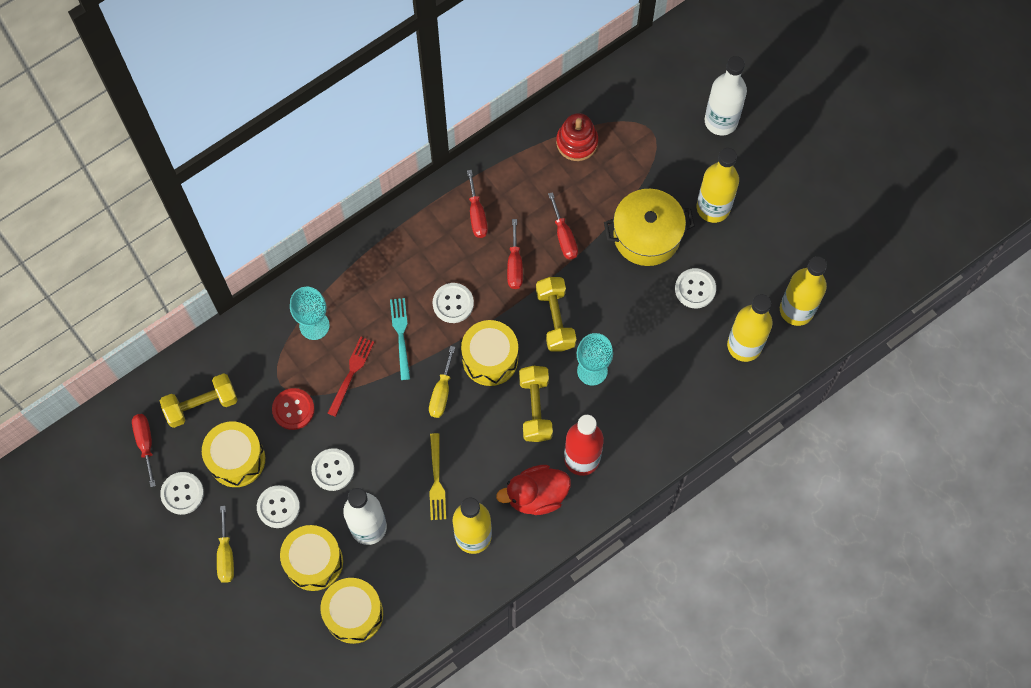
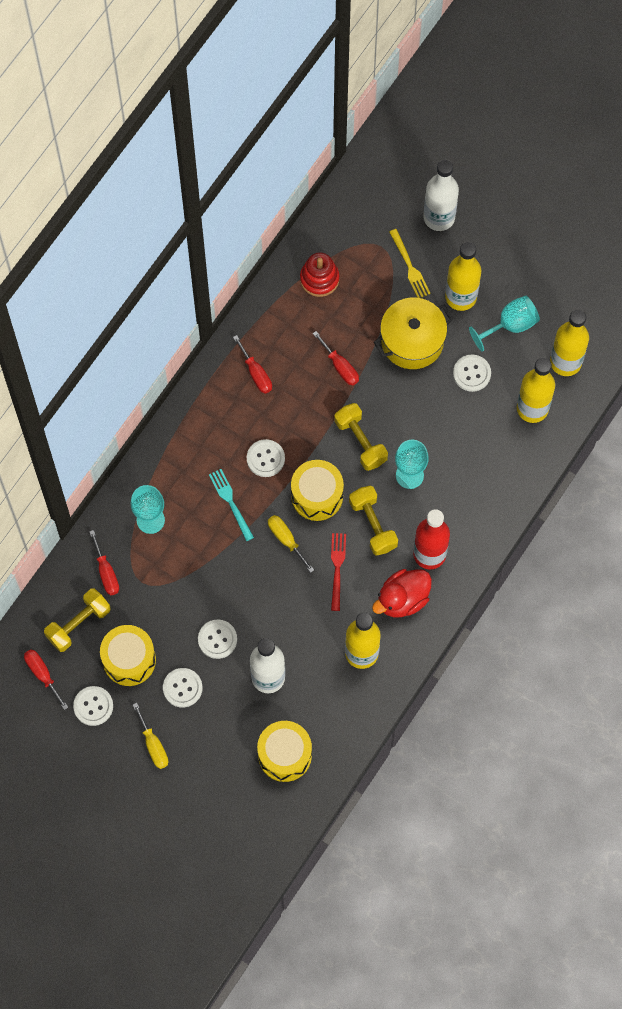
camera: 20 degrees left, 0 degrees up
red button [272,388,315,430] -> none
yellow drum [280,525,343,591] -> none
red fork [328,337,374,417] -> red fork moved to [331,533,346,611]
yellow screwdriver [429,346,455,418] -> yellow screwdriver turned 150 degrees clockwise [268,515,314,573]
yellow fork [429,433,446,520] -> yellow fork moved to [389,229,431,298]
red screwdriver [507,219,523,289] -> red screwdriver moved to [89,530,119,595]
none -> turquoise goblet [469,296,540,352]

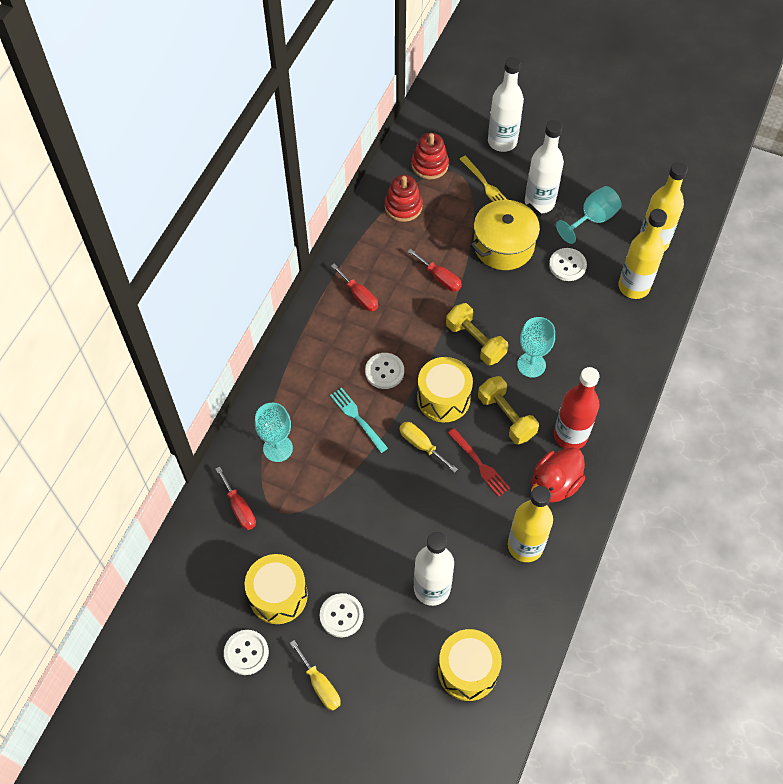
camera: 10 degrees left, 10 degrees down
red screwdriver [24,650,68,710] -> none
yellow dumbbell [44,588,111,652] -> none
white button [198,620,237,659] -> none
red fork [331,533,346,611] -> red fork turned 150 degrees clockwise [448,428,510,497]
yellow bottle [445,242,481,311] -> white bottle [525,120,564,213]
none -> red stacking toy [412,133,449,179]

